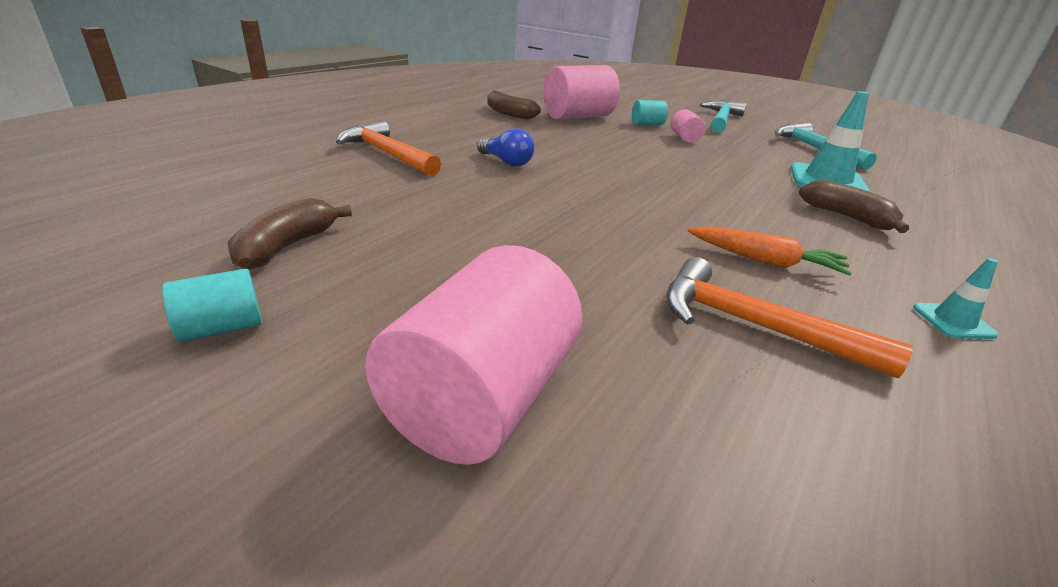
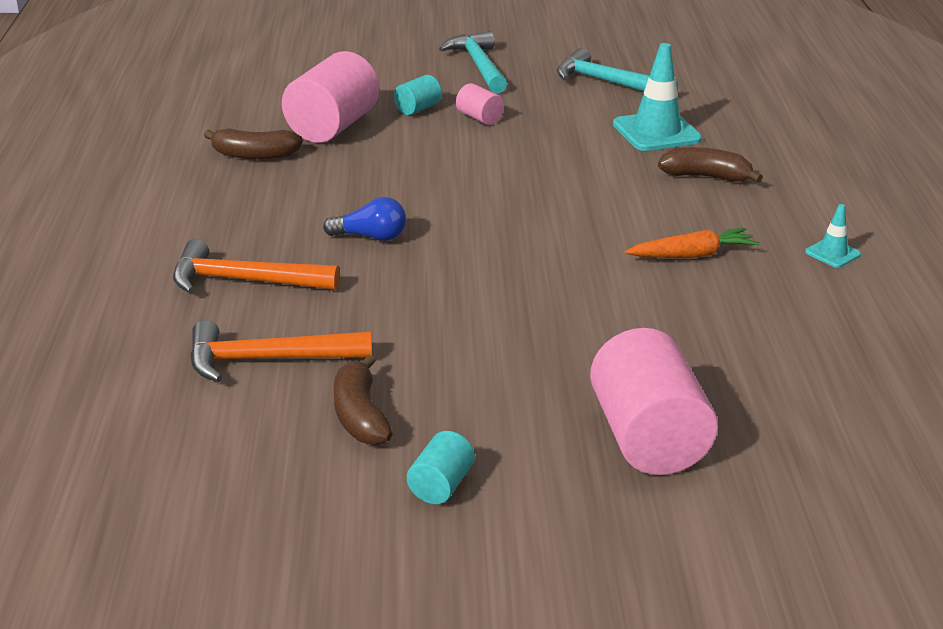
camera: 35 degrees left, 0 degrees up
orange hammer [666,257,913,378] -> orange hammer moved to [190,320,372,382]

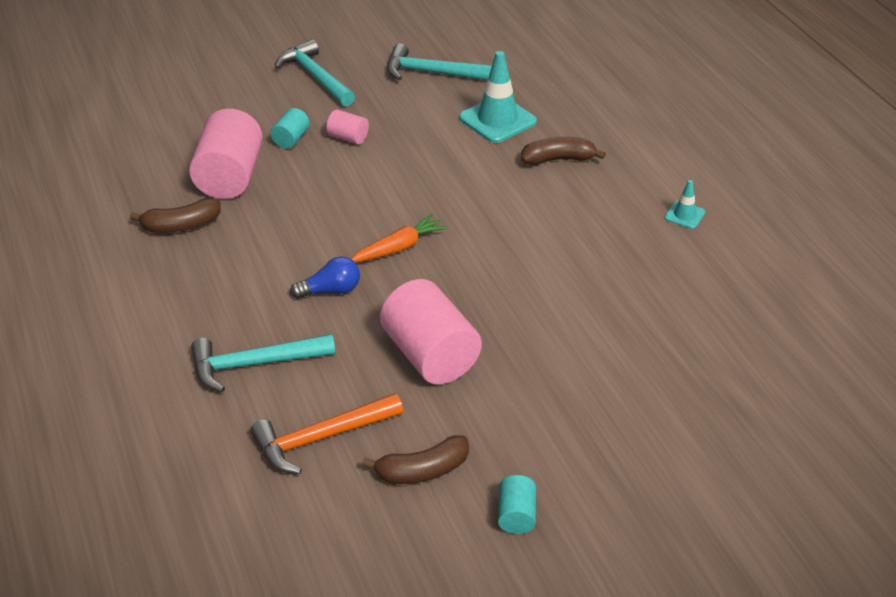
camera: 20 degrees left, 10 degrees up
orange hammer [173,239,340,293] -> turquoise hammer [191,334,335,392]
brown banana [334,355,393,445] -> brown banana turned 75 degrees counterclockwise [362,435,469,484]
pink cylinder [590,328,718,475] -> pink cylinder moved to [380,279,482,385]
orange carrot [625,228,759,258] -> orange carrot moved to [351,214,448,263]

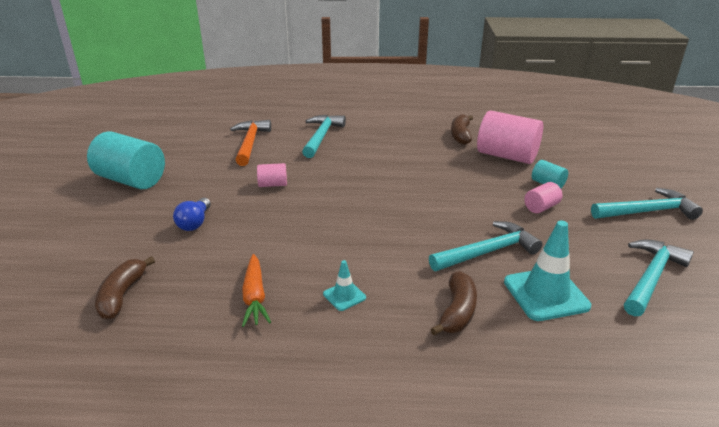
camera: 115 degrees right, 10 degrees down
blue light bulb [290,256,360,299] -> blue light bulb moved to [173,198,211,231]
orange carrot [351,214,448,263] -> orange carrot moved to [242,254,271,327]
brown banana [362,435,469,484] -> brown banana moved to [95,256,155,319]
pink cylinder [380,279,482,385] -> pink cylinder [257,163,287,187], size x0.48
turquoise cylinder [498,475,536,534] -> turquoise cylinder [87,131,165,189], size x2.09
turquoise traffic cone [665,180,705,229] -> turquoise traffic cone moved to [323,260,366,311]
none -> turquoise hammer [429,221,542,271]

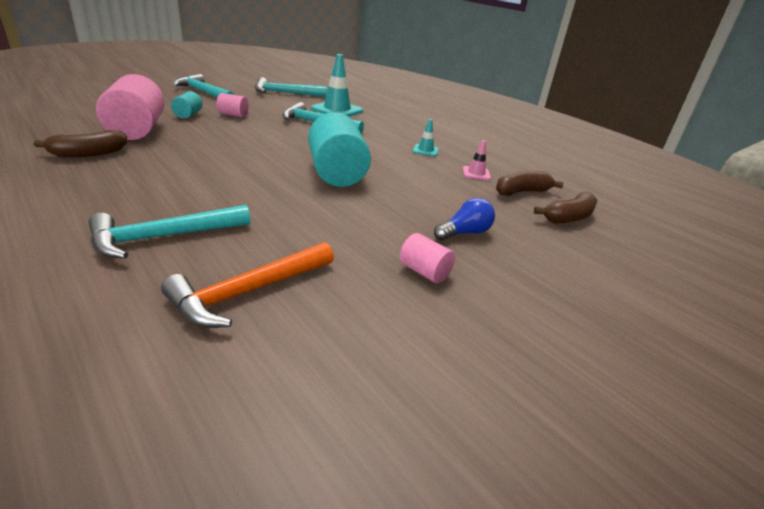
camera: 135 degrees left, 0 degrees up
turquoise cylinder [87,131,165,189] -> turquoise cylinder moved to [308,112,371,187]
orange carrot [242,254,271,327] -> pink traffic cone [462,140,491,180]
pink cylinder [257,163,287,187] -> pink cylinder moved to [399,233,455,283]
brown banana [431,271,477,336] -> brown banana moved to [496,171,564,196]

